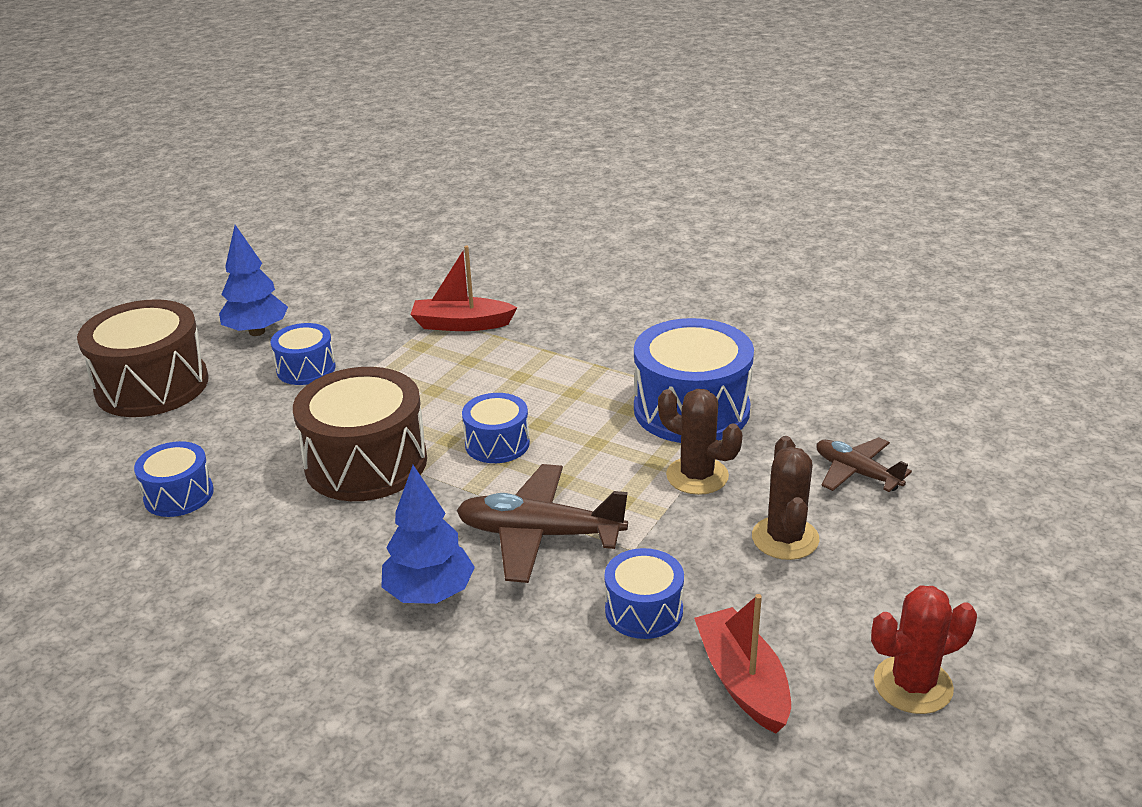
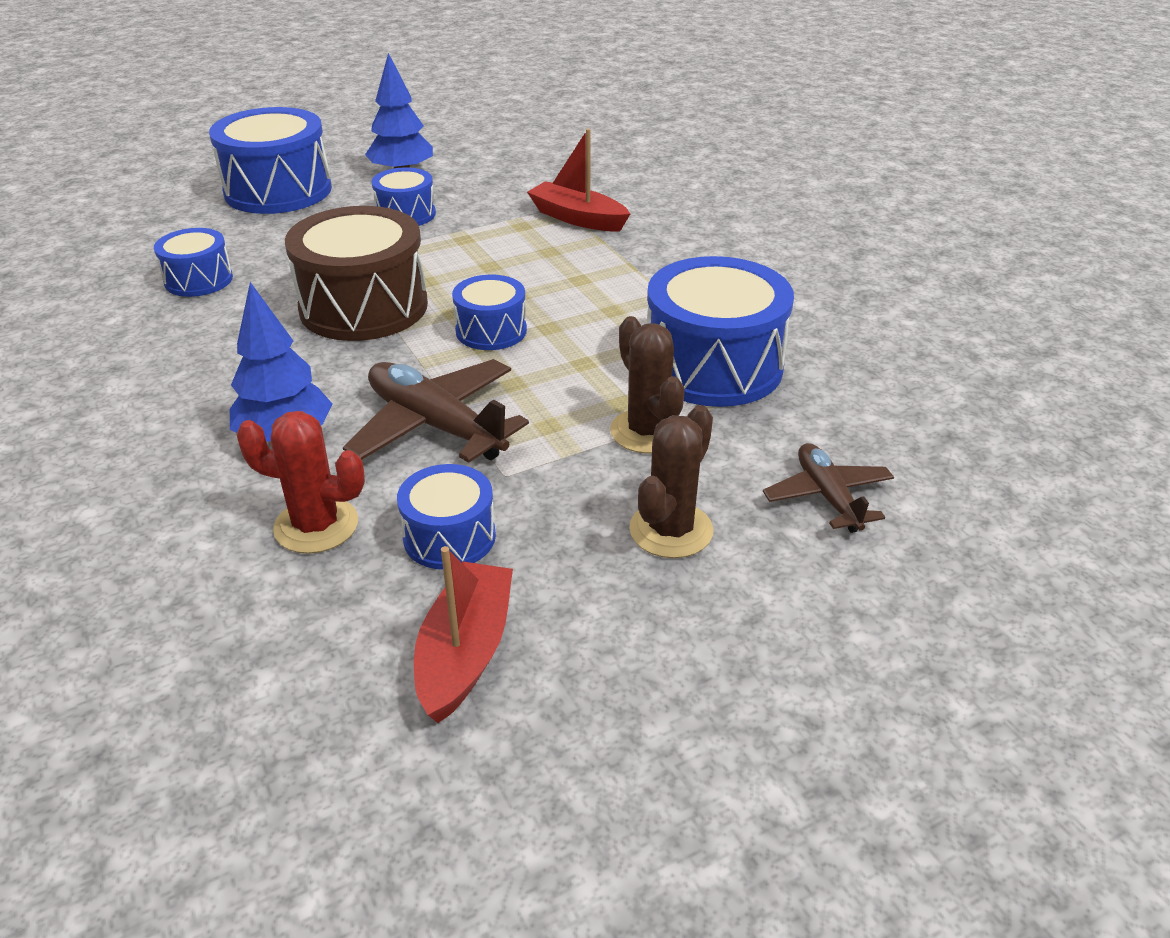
camera: 30 degrees right, 5 degrees up
brown drum [77,299,209,417] -> blue drum [209,107,332,214]
red cactus [871,586,977,714] -> red cactus moved to [236,411,365,554]

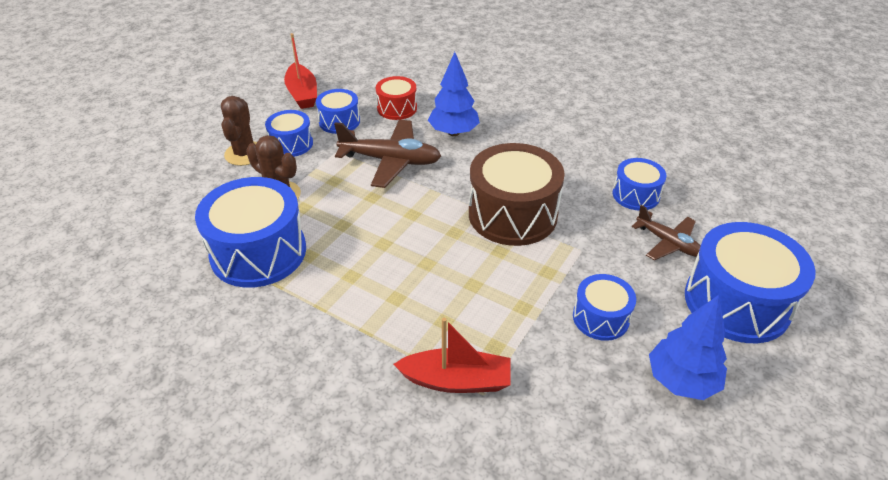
camera: 150 degrees right, 5 degrees up
red cactus [236,411,365,554] -> red drum [376,76,417,120]
blue drum [452,275,527,350] -> blue drum moved to [265,110,313,157]
brown plane [763,443,894,533] -> brown plane moved to [632,205,701,260]

